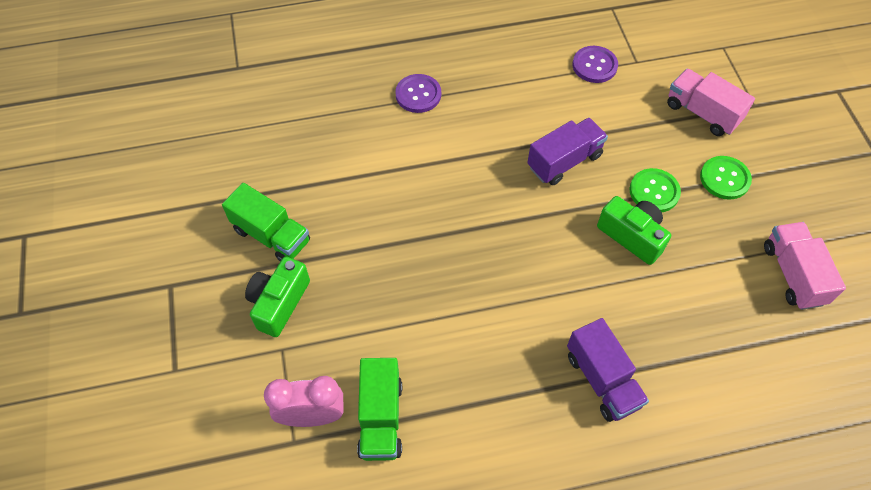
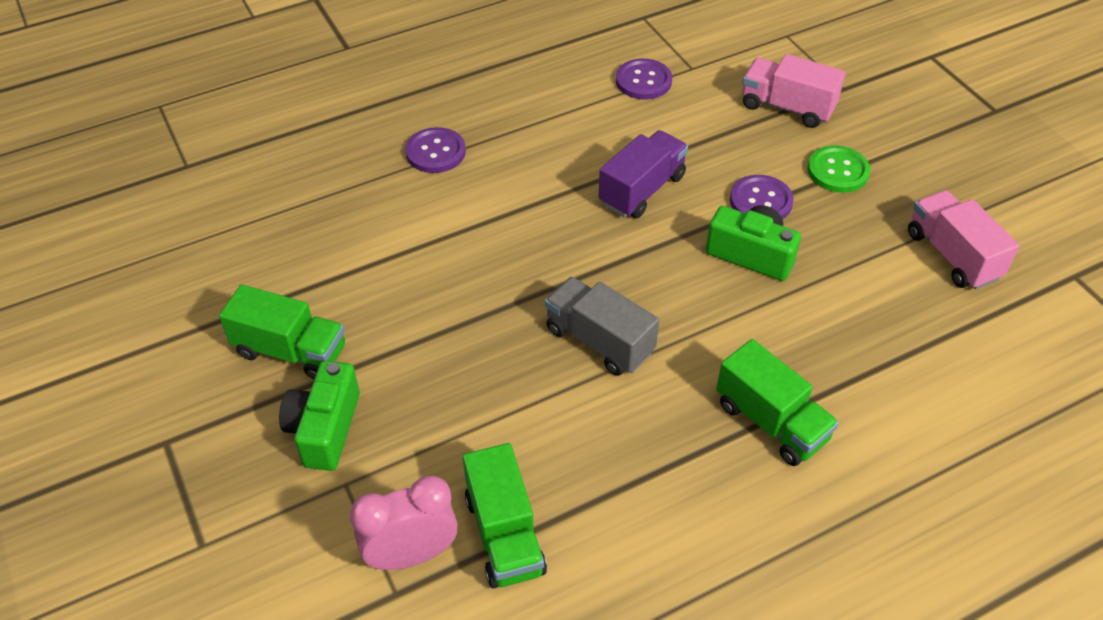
camera: 15 degrees left, 10 degrees down
purple truck [567,318,649,422] -> green truck [716,339,839,466]
green button [630,168,681,212] -> purple button [730,175,794,219]
none -> grey truck [545,277,659,376]

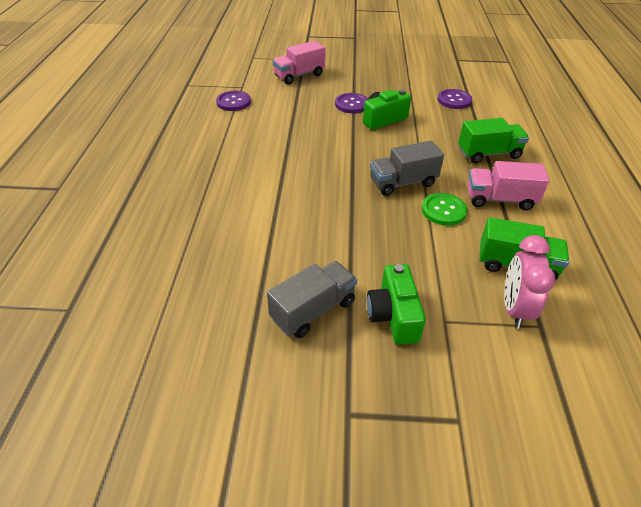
camera: 60 degrees left, 5 degrees down
green truck [219,284,345,379] -> grey truck [267,261,357,338]
green camera [279,361,360,471] -> green camera turned 45 degrees clockwise [367,264,426,344]
purple button [405,127,466,173] -> purple button moved to [438,89,472,109]
purple truck [599,130,688,218] -> none
green button [807,145,870,193] -> green button moved to [422,193,467,226]
pink truck [908,190,1020,290] -> pink truck moved to [467,161,549,210]

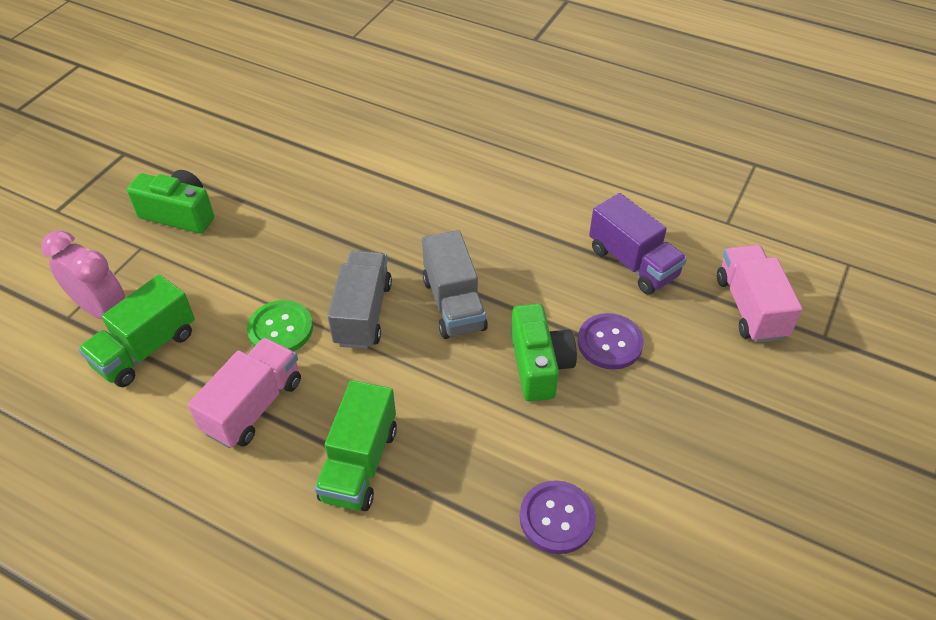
camera: 115 degrees right, 5 degrees up
purple button [216,91,251,111] -> none
grey truck [267,261,357,338] -> grey truck moved to [422,230,488,339]
none -> purple truck [589,193,687,295]

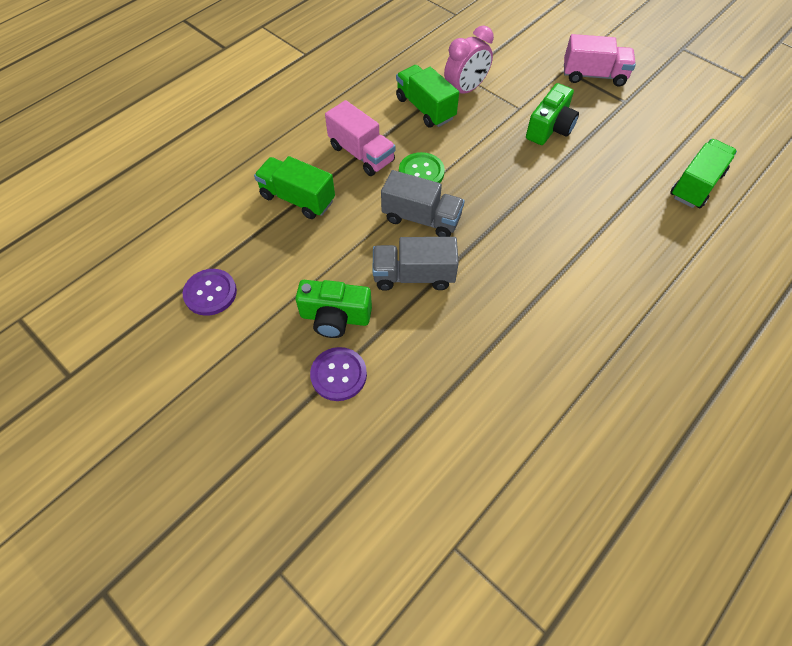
camera: 105 degrees right, 10 degrees up
purple truck [589,193,687,295] -> none
pink truck [717,245,803,343] -> pink truck moved to [564,34,636,87]
none -> green truck [670,139,737,208]

